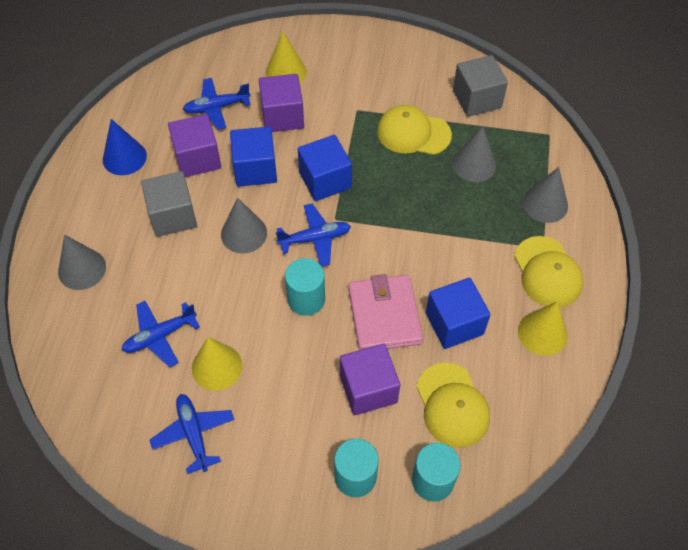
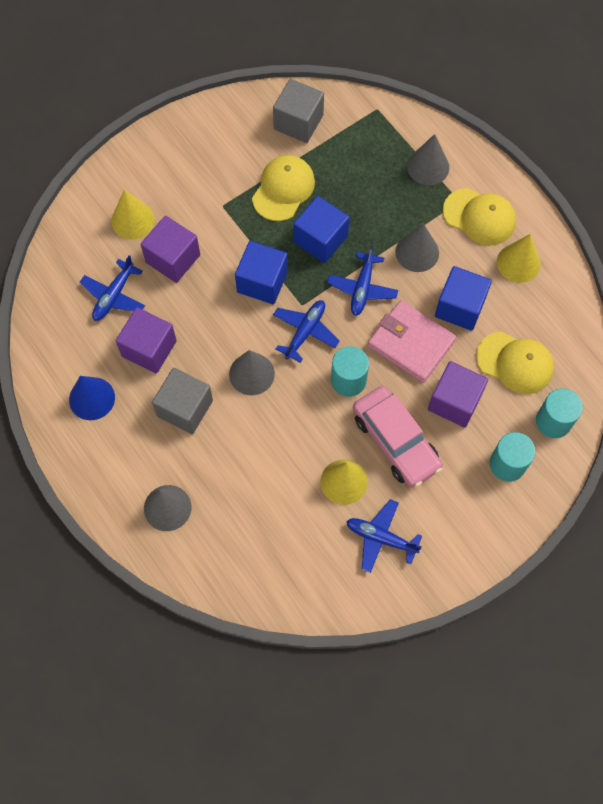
camera: 45 degrees left, 10 degrees up
blue plane [122,301,200,367] -> blue plane moved to [327,245,398,316]
blue cube [230,127,277,187] -> blue cube moved to [293,196,349,263]
yellow cap [377,105,452,155] -> yellow cap turned 150 degrees clockwise [252,155,315,221]
grey cone [452,126,496,182] -> grey cone moved to [395,223,439,272]
none -> pink car [353,386,443,488]

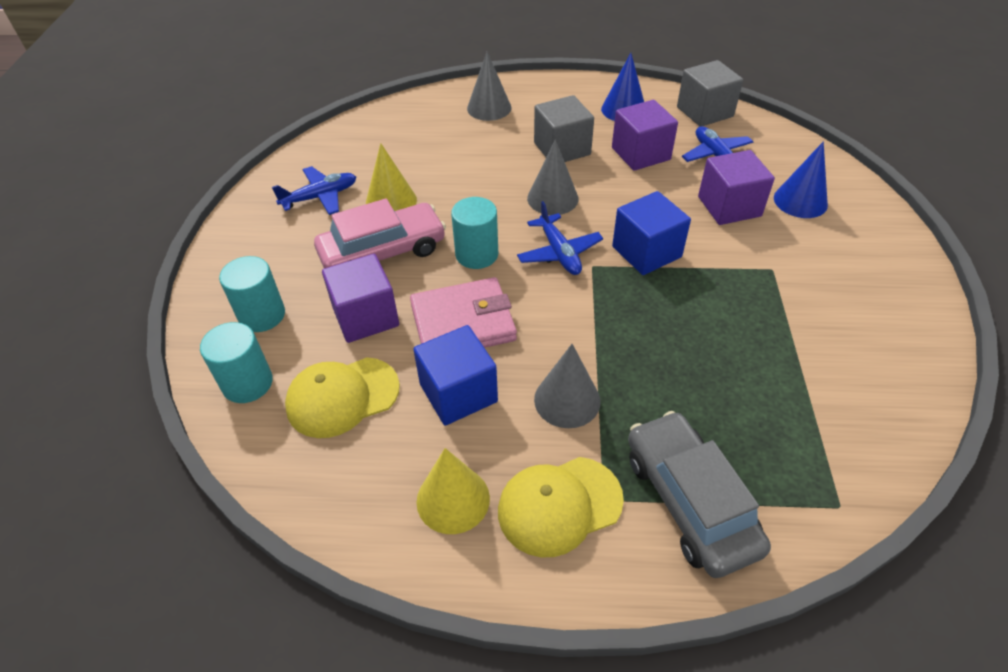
camera: 130 degrees right, 20 degrees down
yellow cone [111,190,155,240] -> blue cone [774,141,828,218]
yellow cap [252,155,315,221] -> none
grey cube [273,79,324,143] -> grey cube moved to [677,60,743,126]
blue cube [293,196,349,263] -> none
blue plane [327,245,398,316] -> none
pink car [353,386,443,488] -> pink car turned 150 degrees clockwise [314,198,446,268]
grey cone [407,134,449,185] -> grey car [628,411,771,578]

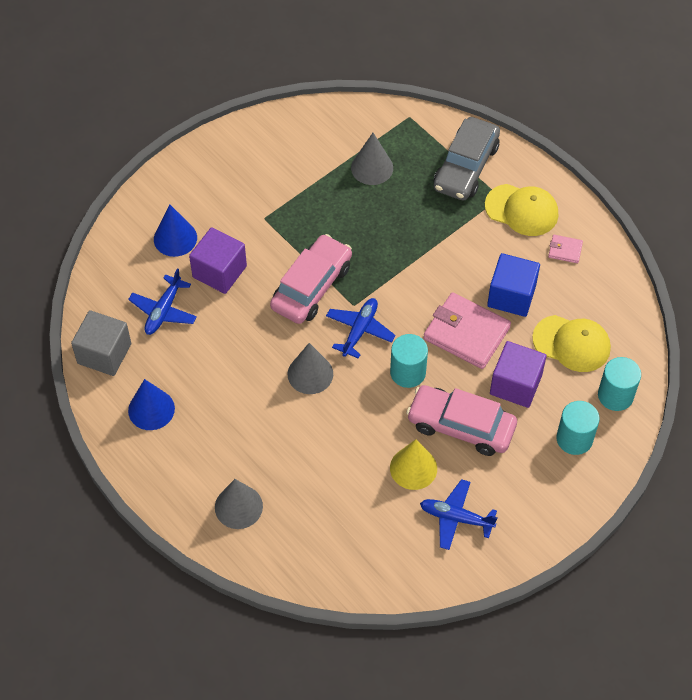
camera: 135 degrees left, 10 degrees up
yellow cone [417,448,490,534] -> pink wallet [548,235,583,263]
grey cube [534,95,594,162] -> none
grey cone [534,344,601,428] -> grey cone moved to [351,133,393,185]
purple cube [612,100,678,171] -> none
blue cube [612,191,691,275] -> pink car [270,234,352,324]

